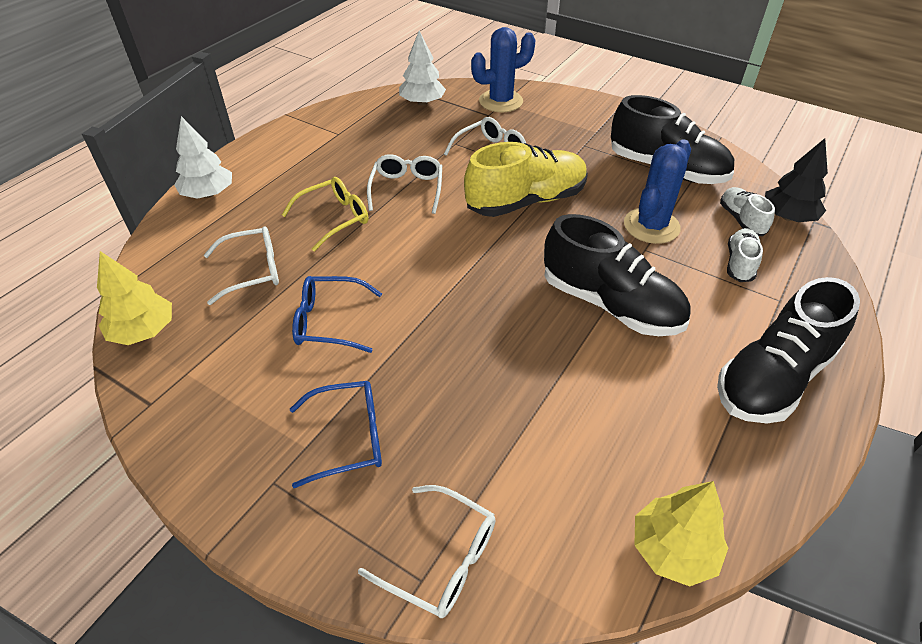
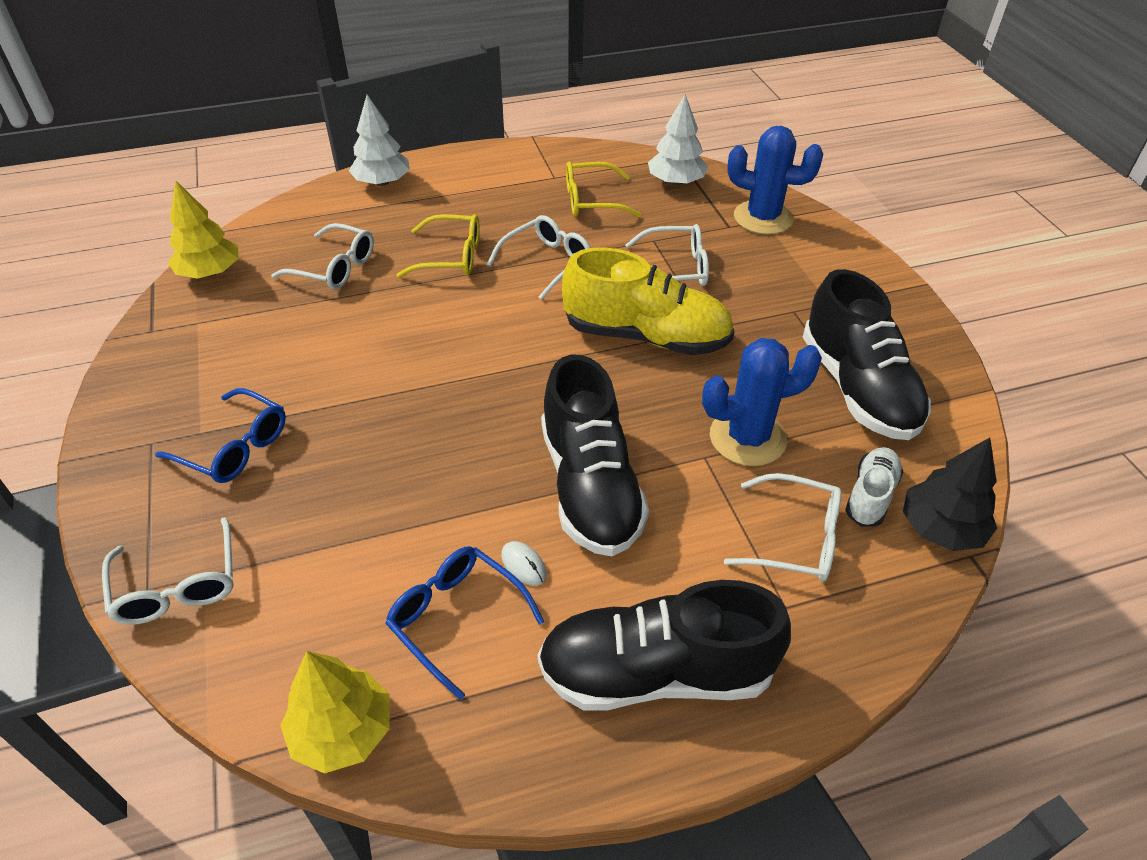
camera: 40 degrees right, 0 degrees up
blue glasses [292,276,382,353] -> blue glasses moved to [385,546,544,700]
white shoe [727,228,763,282] -> white glasses [724,473,841,582]
none -> white mouse [501,541,547,586]
none -> yellow glasses [566,162,641,218]

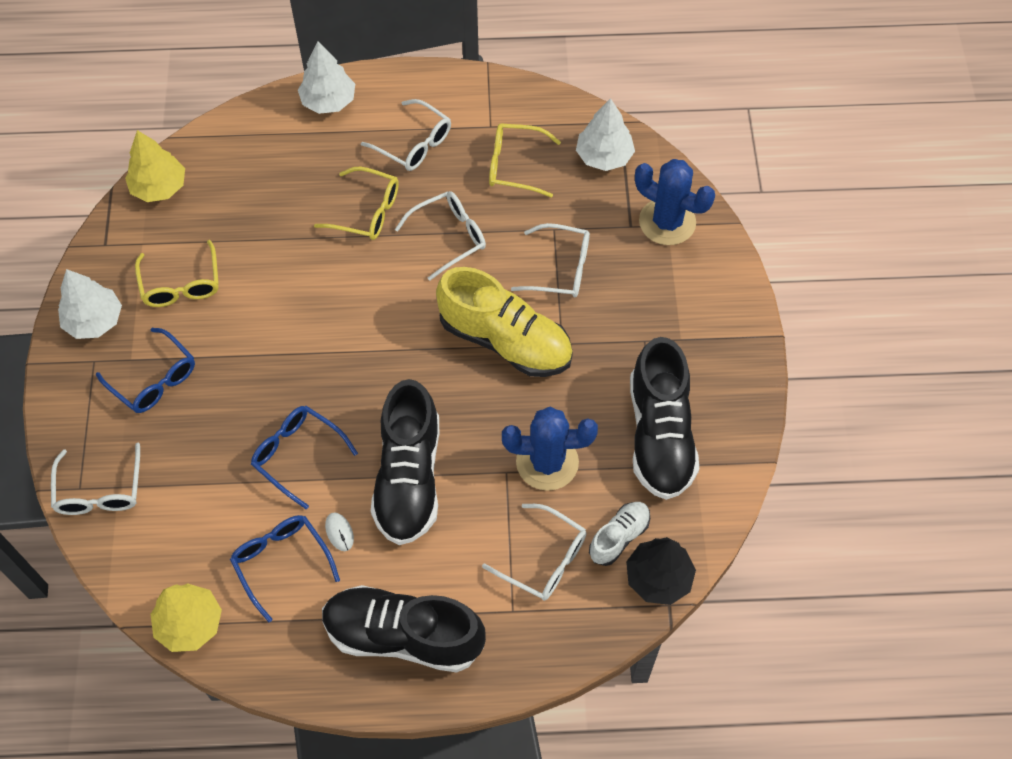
camera: 15 degrees right, 15 degrees up
white glasses [271,223,374,290] -> white glasses moved to [361,99,451,171]
none -> white tree [58,269,122,339]
none -> yellow glasses [135,240,219,307]
none -> blue glasses [251,406,358,509]

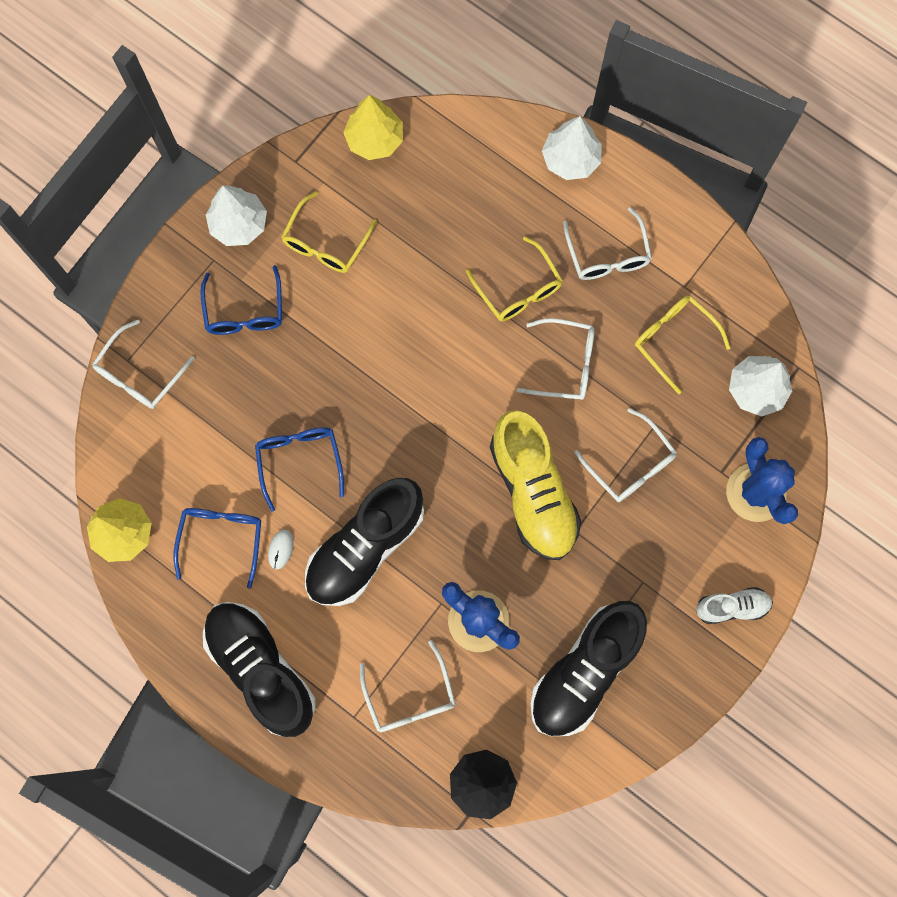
camera: 40 degrees right, 15 degrees up
white shoe [589,502,650,566] -> white shoe moved to [696,587,773,624]

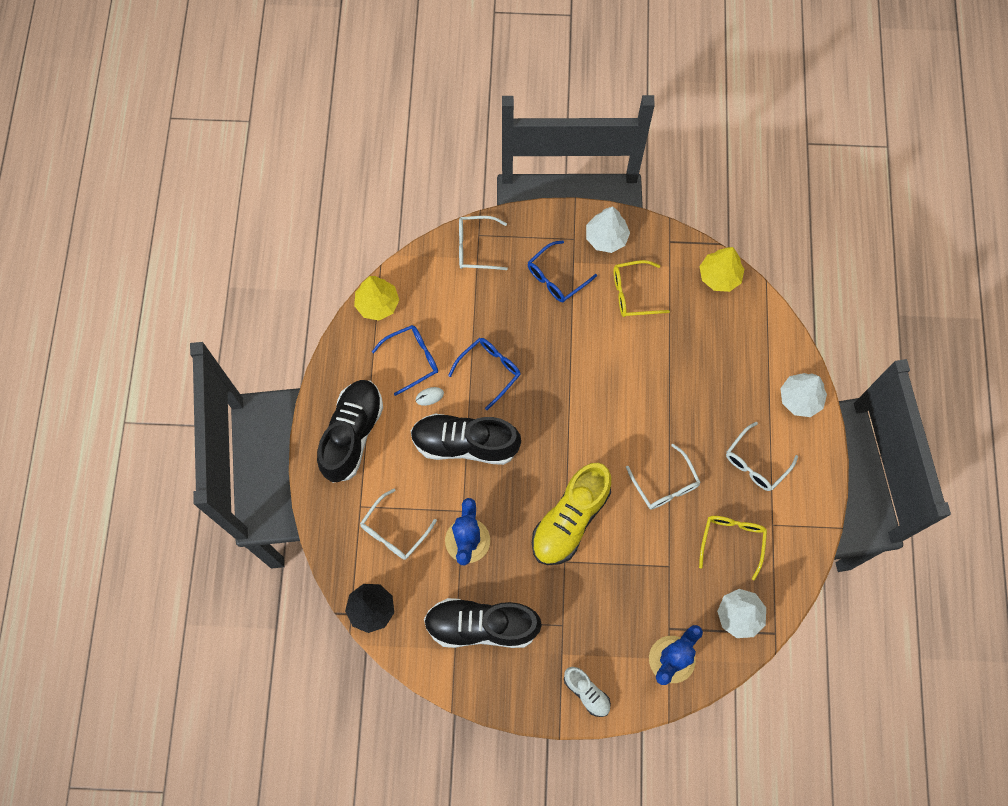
camera: 55 degrees right, 5 degrees down
yellow glasses [466,236,563,321] -> none
white glasses [574,408,677,502] -> none

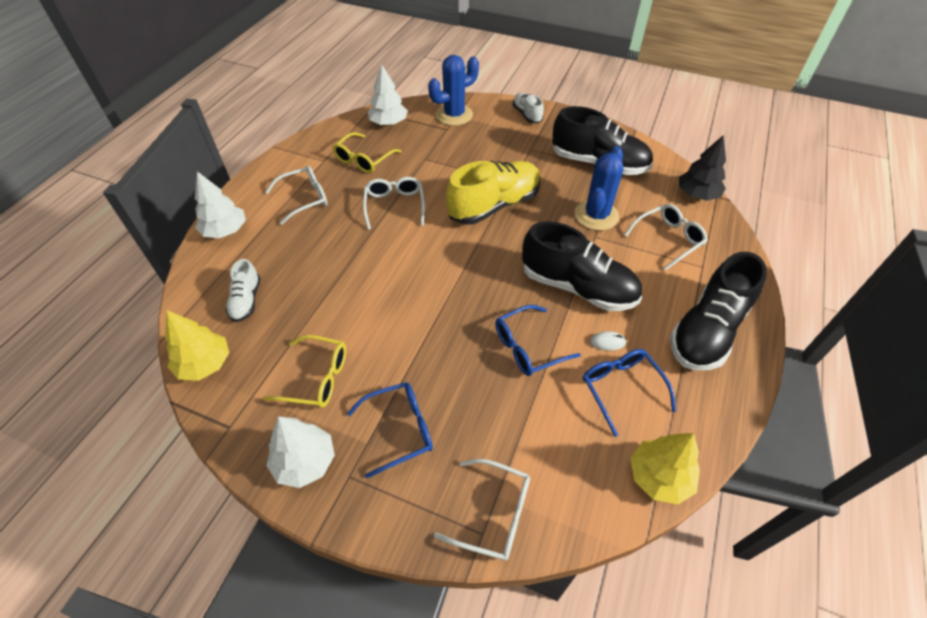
camera: 160 degrees left, 20 degrees down
blue glasses [372,325,438,396] -> blue glasses turned 75 degrees clockwise [583,349,676,437]
none -> white shoe [226,259,261,322]

